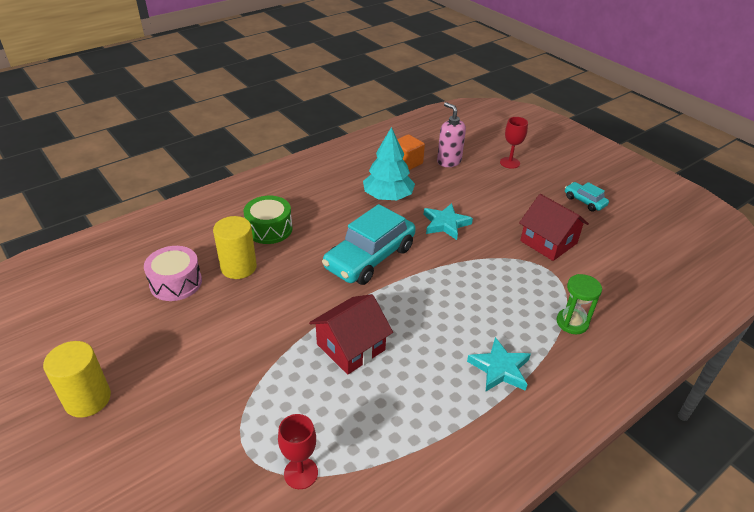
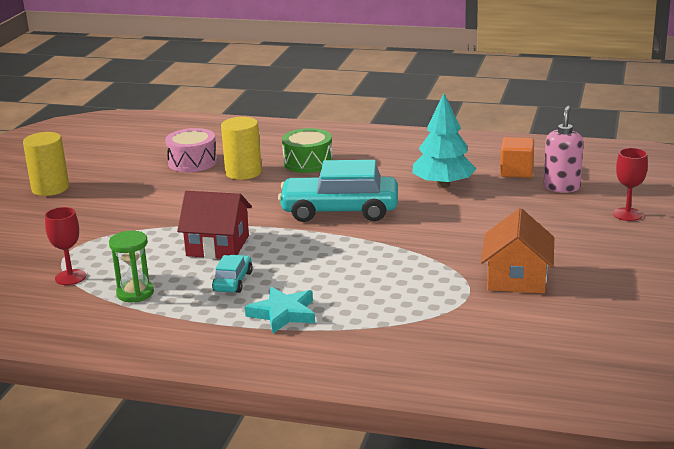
camera: 55 degrees right, 15 degrees down
turquoise star [424,203,473,240] -> none
red house [519,194,589,261] -> orange house [481,208,554,294]
green hourglass [557,274,602,334] -> green hourglass moved to [109,231,154,302]
turquoise car [565,182,609,212] -> turquoise car moved to [212,255,253,293]

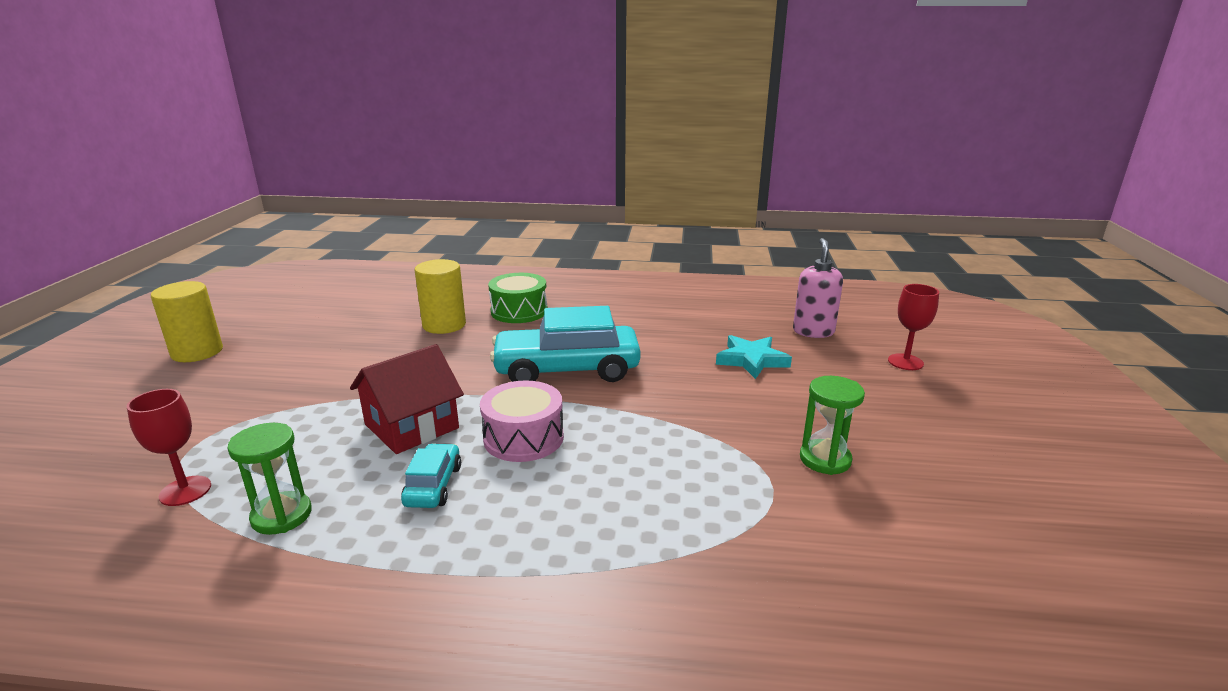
camera: 10 degrees left, 0 degrees up
pink drum [165,128,217,172] -> pink drum moved to [480,380,564,462]
red house [177,191,252,259] -> red house turned 45 degrees counterclockwise [350,344,464,454]
turquoise star [245,287,315,334] -> turquoise star moved to [716,335,792,379]
turquoise tree [412,93,476,188] -> none
orange house [481,208,554,294] -> green hourglass [800,376,865,475]
orange cube [500,137,534,178] -> none

